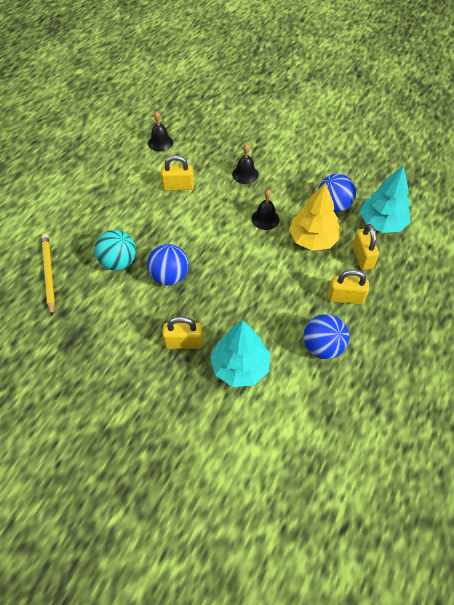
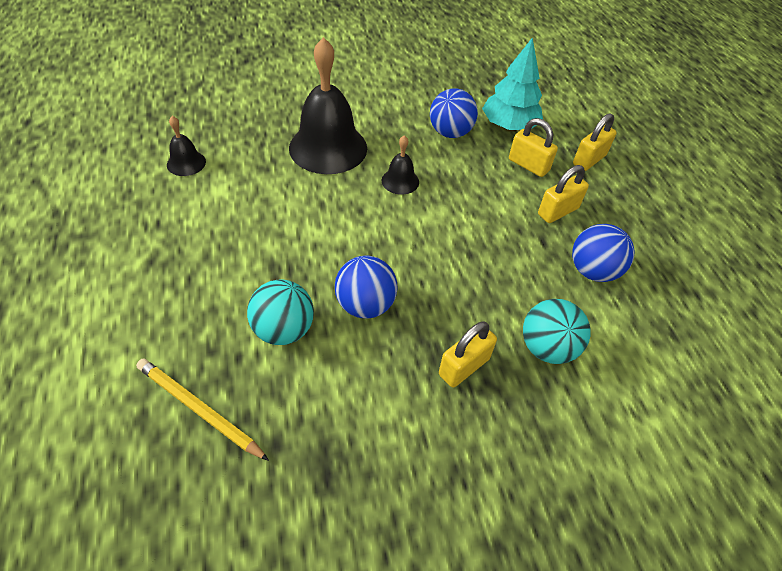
camera: 45 degrees left, 5 degrees down
yellow padlock [161,155,194,191] -> yellow padlock moved to [573,113,617,171]
turquoise tree [210,320,270,387] -> turquoise ball [523,299,591,364]
black bell [232,144,259,184] -> black bell [289,37,367,174], size x2.15
yellow tree [289,183,341,251] -> none

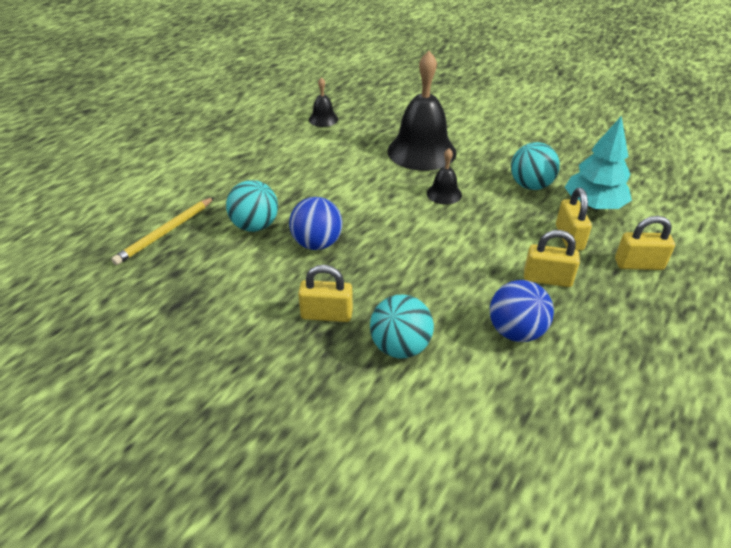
camera: 50 degrees right, 10 degrees down
yellow pencil [136,359,269,461] -> yellow pencil turned 135 degrees counterclockwise [111,197,214,265]
blue ball [430,88,478,138] -> turquoise ball [511,142,560,190]

